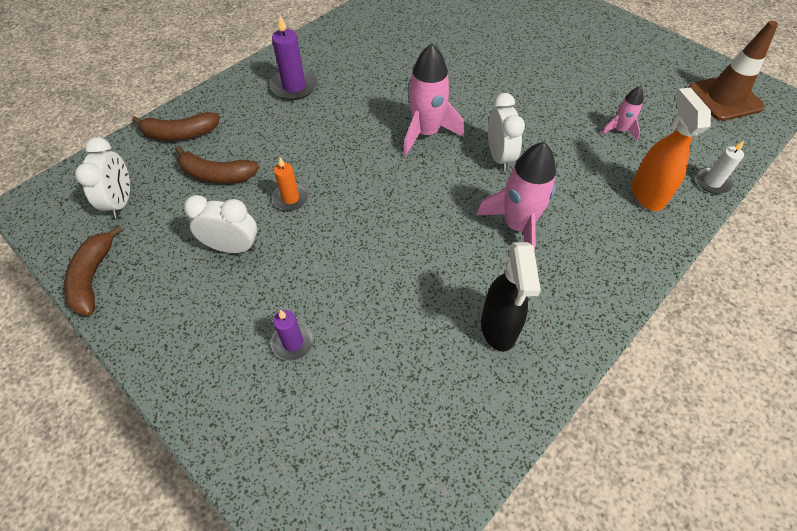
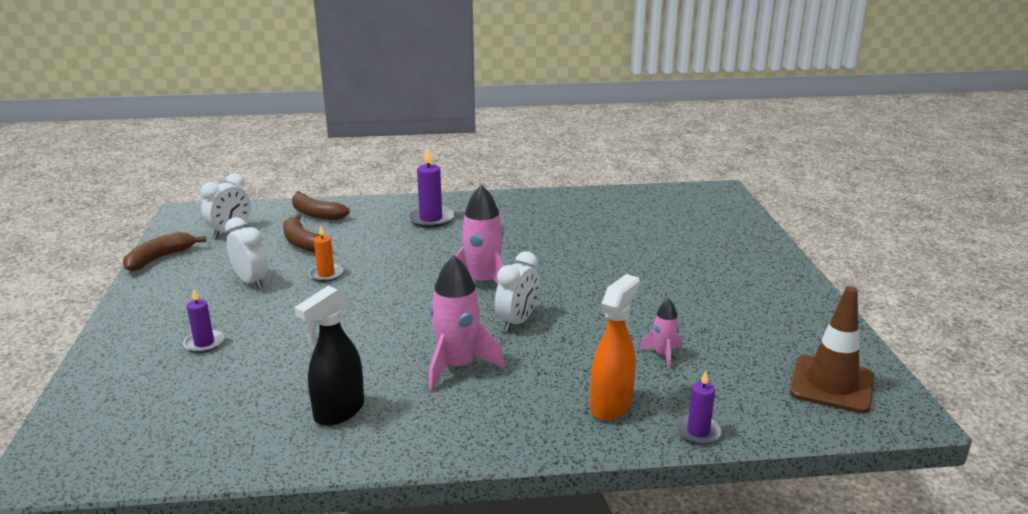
camera: 40 degrees right, 30 degrees down
white candle [696,140,744,194] -> purple candle [676,371,722,445]

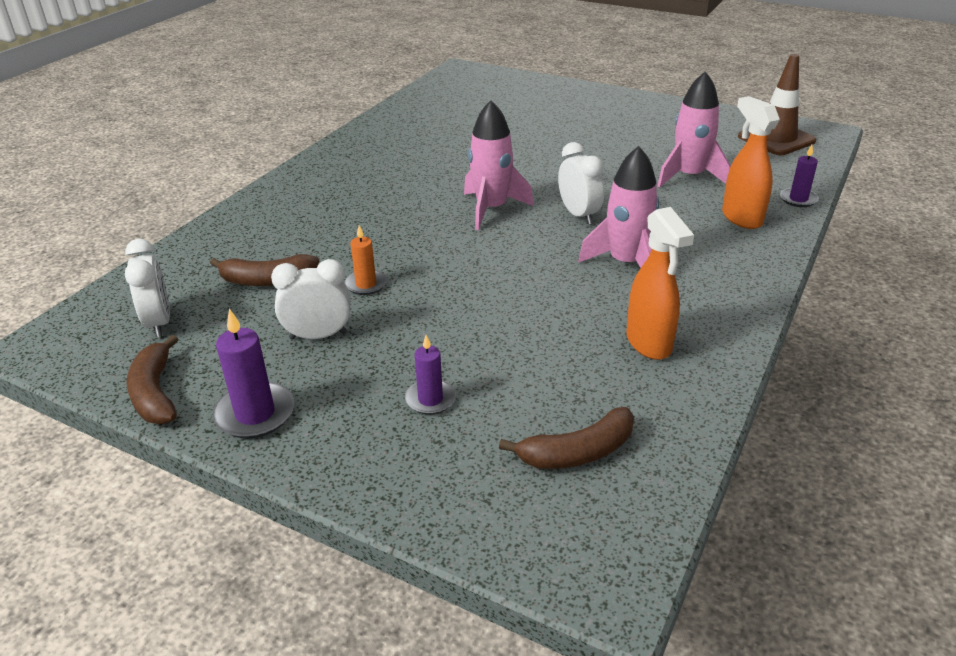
camera: 55 degrees left, 10 degrees up
brown banana [292,191,350,220] -> brown banana moved to [499,407,634,469]
black spray bottle [294,286,364,426] -> orange spray bottle [626,207,694,360]
purple candle [408,148,454,228] -> purple candle moved to [212,309,295,439]
pink rocket [639,298,682,369] -> pink rocket [657,71,731,188], size x1.88

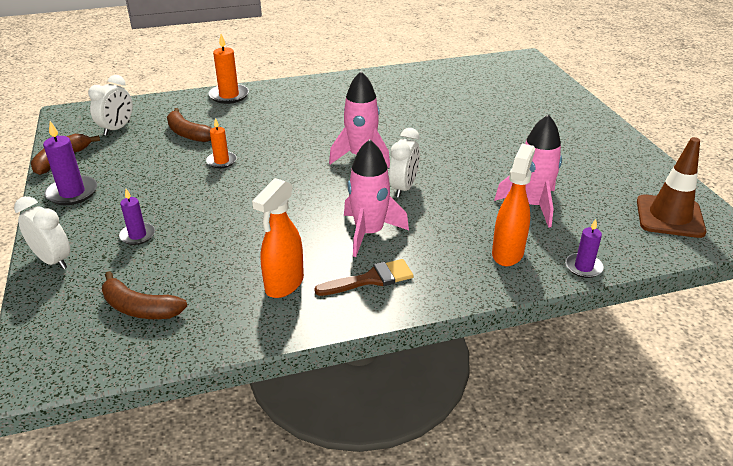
camera: 45 degrees right, 0 degrees up
white clock [271,259,351,340] -> white clock moved to [14,196,70,269]
none -> orange candle [209,34,249,104]
none -> brown brush [315,259,414,296]

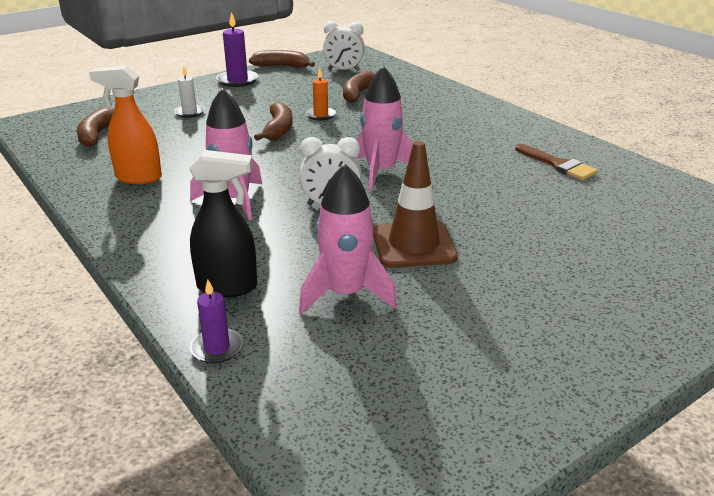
camera: 70 degrees right, 5 degrees down
white clock [14,196,70,269] -> none
purple candle [119,189,155,245] -> white candle [174,66,205,118]
orange candle [209,34,249,104] -> none
brown brush [315,259,414,296] -> brown brush moved to [515,144,598,180]
orange spray bottle [492,144,535,266] -> black spray bottle [189,150,257,297]
brown traffic cone [637,137,706,238] -> brown traffic cone moved to [373,141,458,268]
none -> brown banana [254,102,293,141]

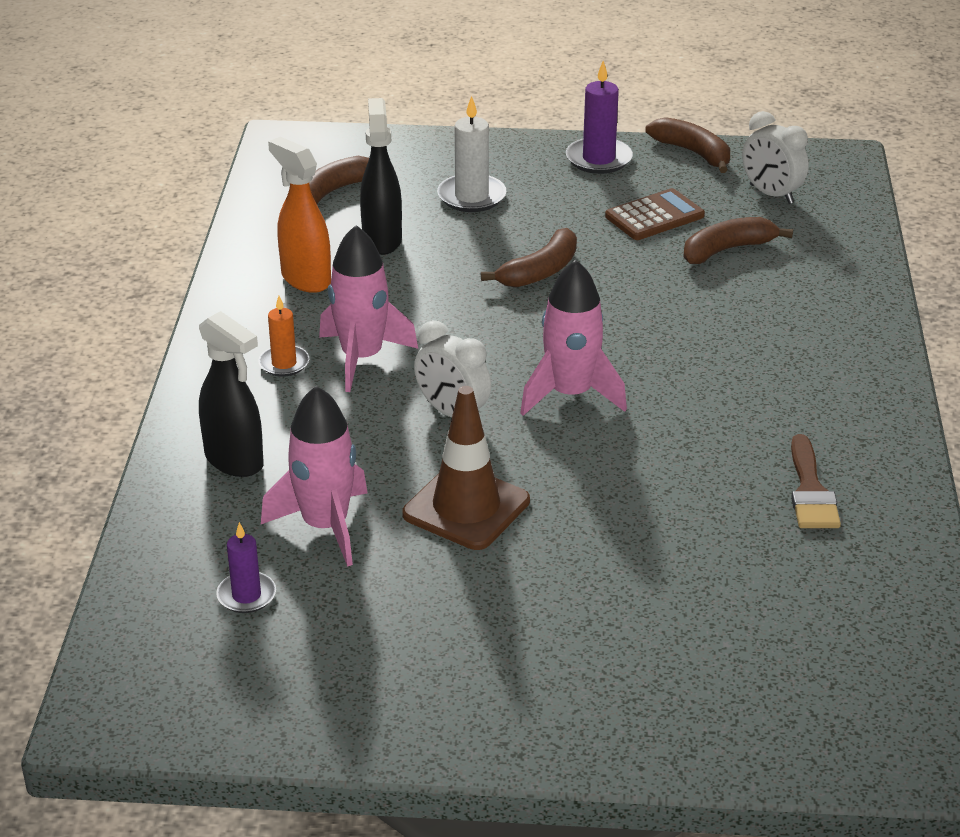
camera: 40 degrees right, 5 degrees up
white candle [174,66,205,118] -> white candle [437,96,507,212], size x1.55
purple candle [190,280,243,363] -> purple candle moved to [216,522,276,613]
orange candle [306,68,336,120] -> orange candle moved to [258,296,309,377]
none -> black spray bottle [360,98,402,255]
none -> brown calculator [605,188,705,240]

